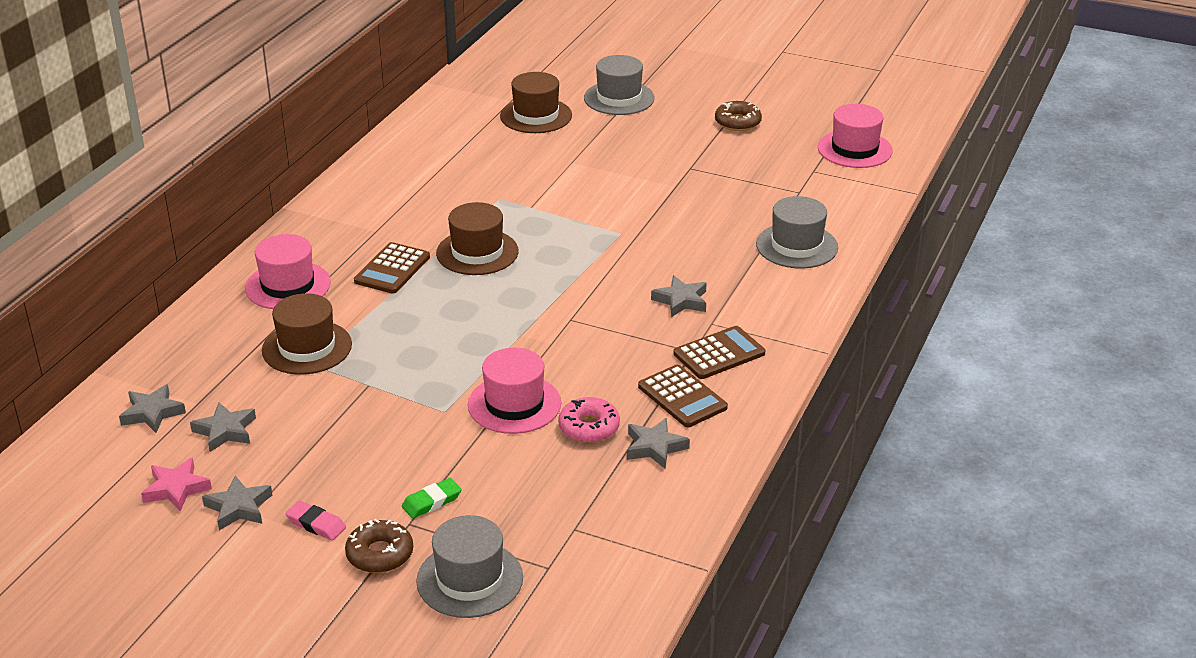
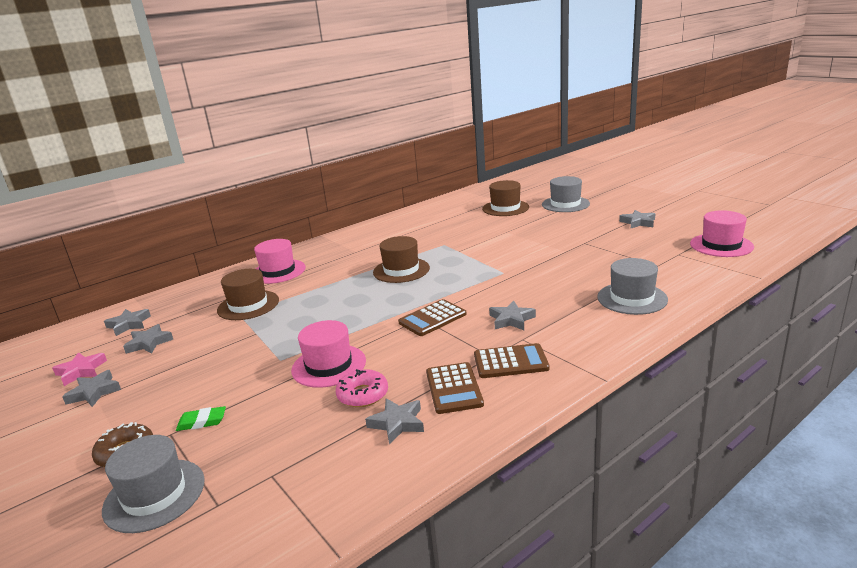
camera: 30 degrees right, 10 degrees down
pink eraser [285,500,346,540] -> none
brown calculator [354,242,430,294] -> brown calculator moved to [398,299,467,336]
brown donut [715,101,762,131] -> grey star [619,210,656,228]

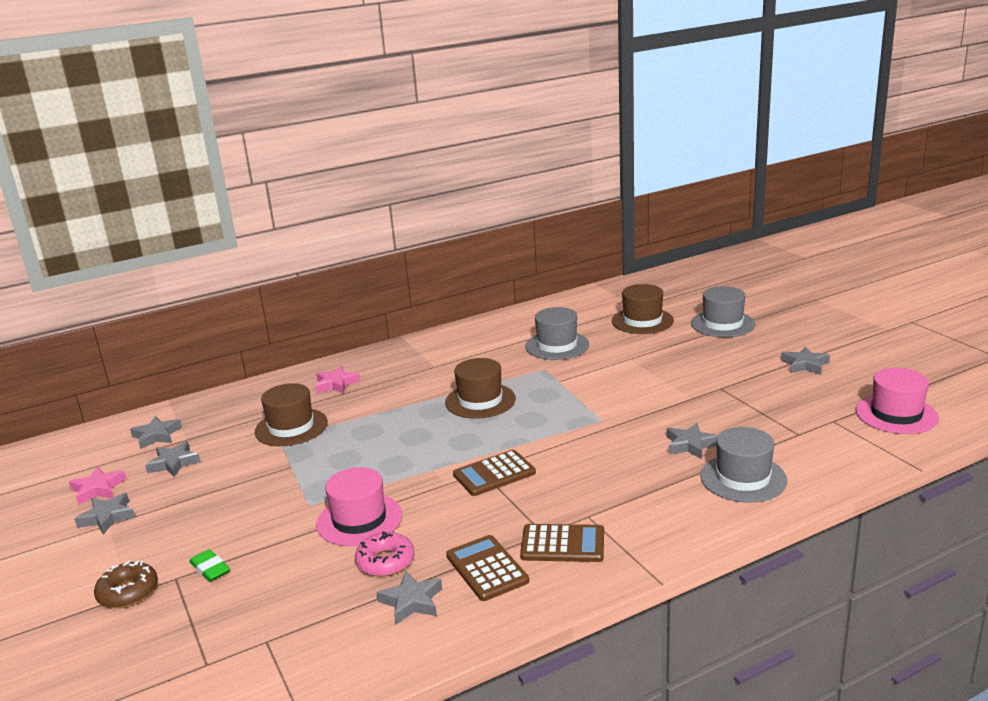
camera: 10 degrees right, 0 degrees up
grey hat [102,435,205,533] -> grey hat moved to [525,307,589,360]
green eraser [176,406,226,431] -> green eraser turned 45 degrees clockwise [189,549,230,582]
pink hat [254,239,306,284] -> pink star [316,366,360,394]
brown calculator [426,362,484,414] -> brown calculator turned 150 degrees clockwise [446,535,529,601]
grey star [489,301,536,330] -> grey star moved to [667,423,718,459]

